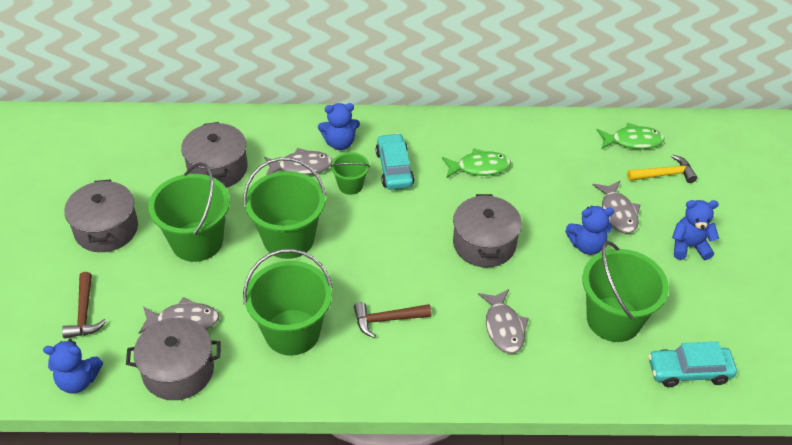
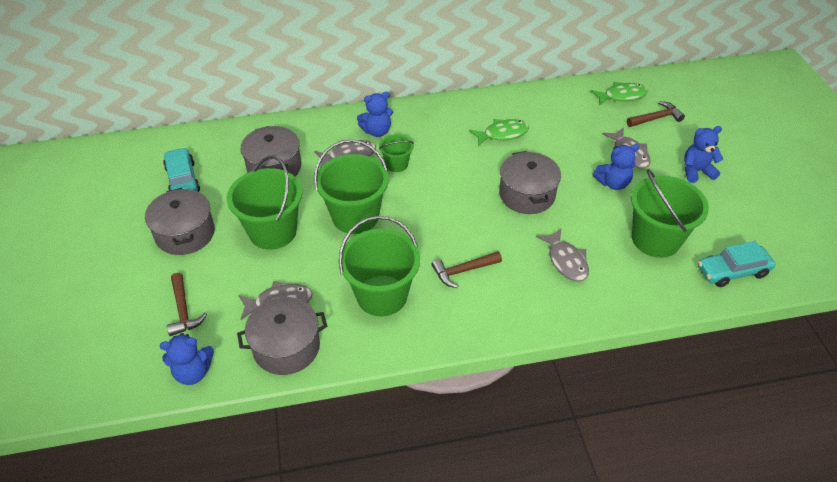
camera: 10 degrees left, 0 degrees up
turquoise car [375,133,414,190] -> turquoise car moved to [163,147,200,192]
yellow hammer [627,155,697,183] -> brown hammer [627,101,685,127]

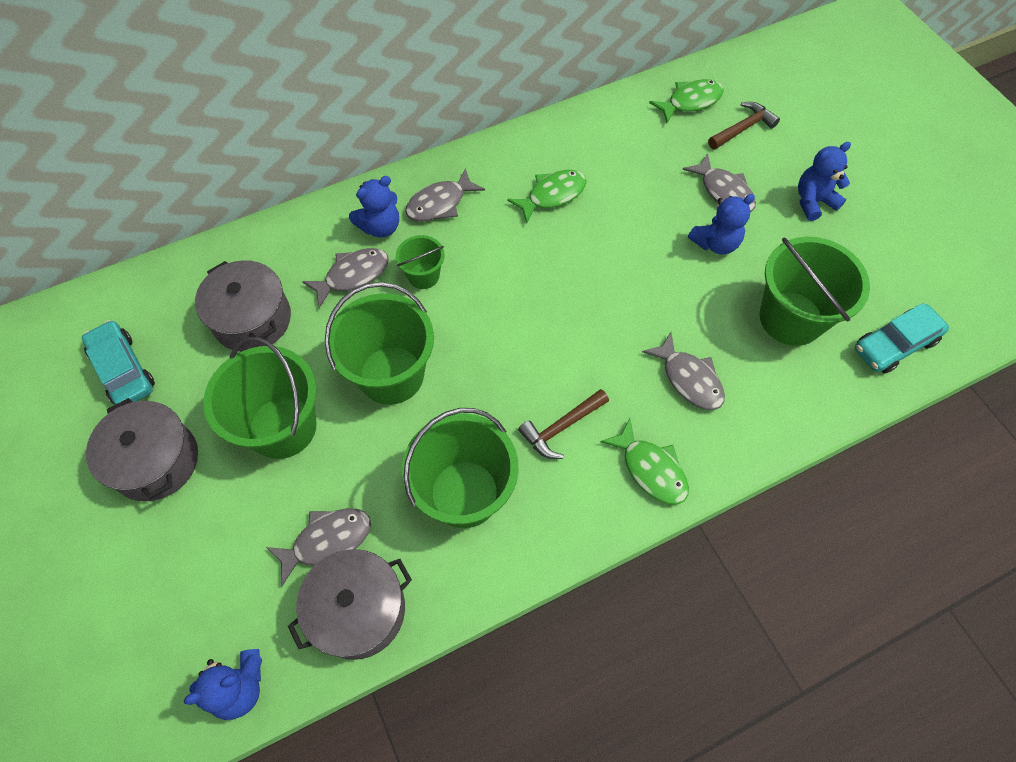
camera: 15 degrees left, 15 degrees up
brown hammer [167,273,207,336] -> none
grey pot [499,151,561,214] -> none
none -> grey fish [405,168,485,221]
none -> green fish [600,419,689,505]

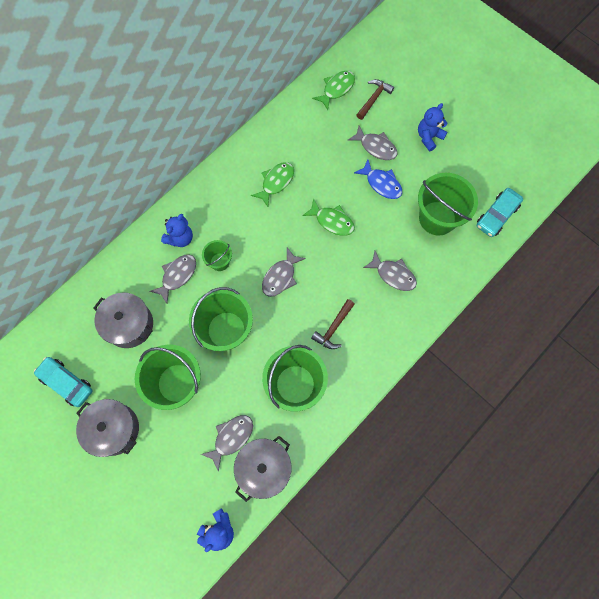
camera: 20 degrees left, 10 degrees up
grey fish [405,168,485,221] -> grey fish moved to [262,248,306,297]
green fish [600,419,689,505] -> green fish moved to [302,198,355,236]
blue teddy bear [688,194,755,254] -> blue fish [354,159,402,199]

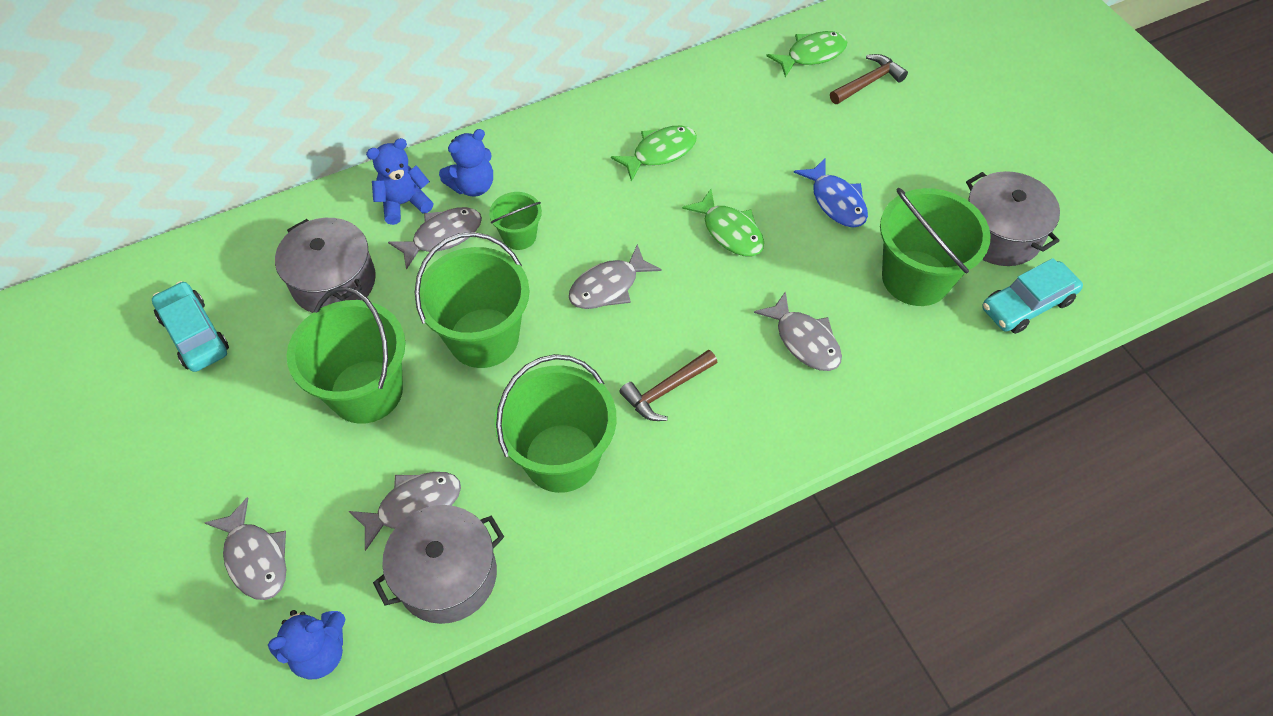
camera: 20 degrees right, 15 degrees down
grey pot [76,399,139,457] -> grey pot moved to [966,171,1060,266]
grey fish [347,126,398,160] -> grey fish moved to [204,497,286,600]
blue teddy bear [418,103,447,151] -> blue teddy bear moved to [366,138,433,225]

